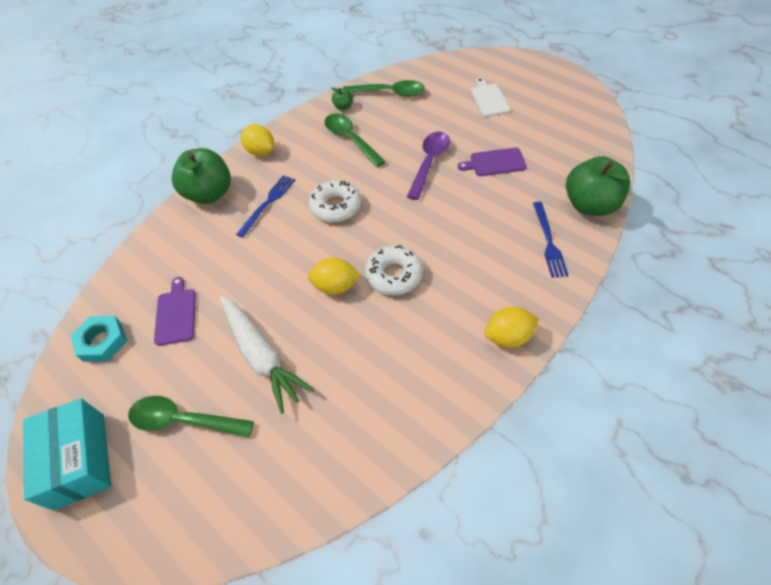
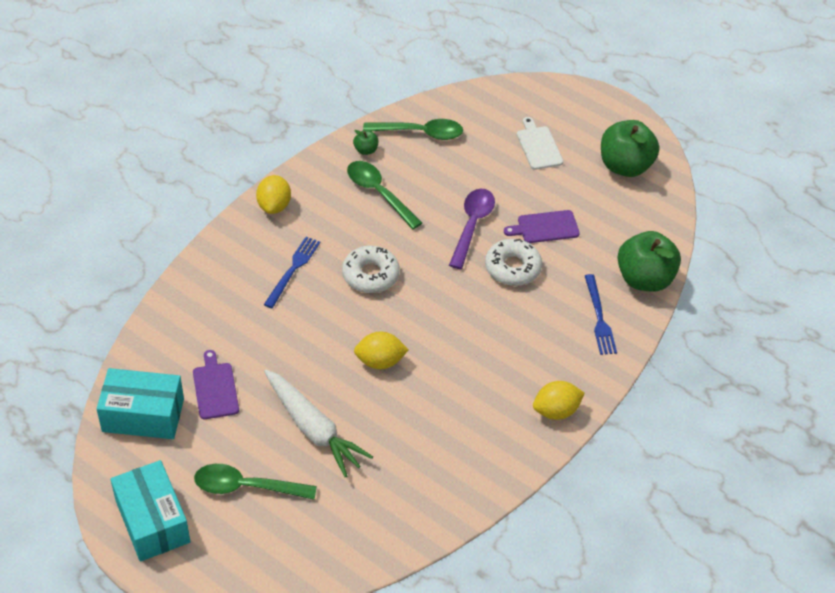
camera: 10 degrees left, 5 degrees down
turquoise nut [71,316,127,362] -> turquoise box [96,368,184,439]
green apple [172,148,231,204] -> green apple moved to [601,120,660,177]
yellow lemon [241,124,274,156] -> yellow lemon turned 60 degrees clockwise [256,175,291,214]
white donut [365,245,423,295] -> white donut moved to [485,239,542,286]

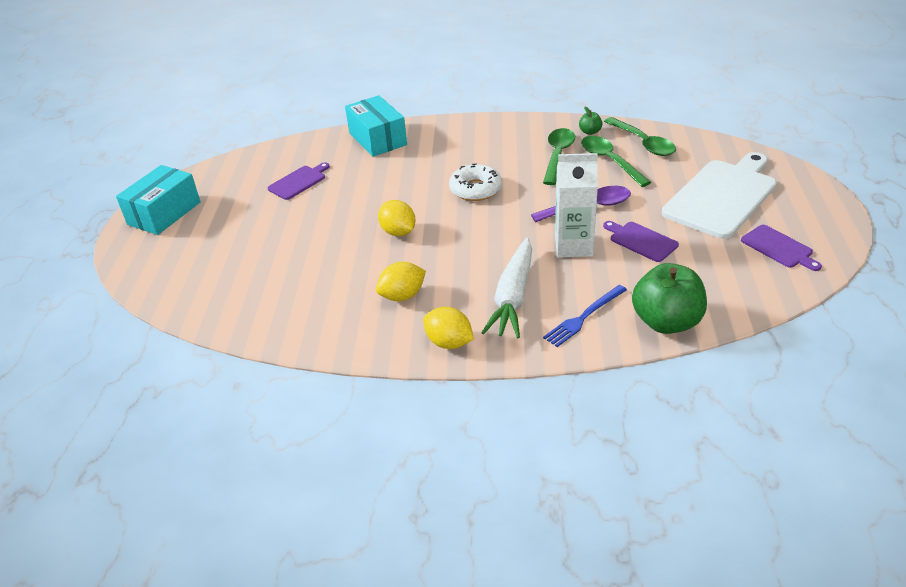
camera: 60 degrees right, 10 degrees down
turquoise box [96,368,184,439] -> turquoise box moved to [345,95,407,157]
green spoon [194,464,317,500] -> green spoon moved to [581,136,651,187]
yellow lemon [256,175,291,214] -> yellow lemon moved to [376,262,426,301]
blue fork [264,237,320,308] -> none
white carrot [264,369,373,477] -> white carrot moved to [482,237,532,338]
white donut [485,239,542,286] -> white carton [555,153,598,257]
white cutting board [517,117,563,170] -> white cutting board [662,152,777,239], size x2.06
green apple [601,120,660,177] -> purple cutting board [741,225,822,271]

